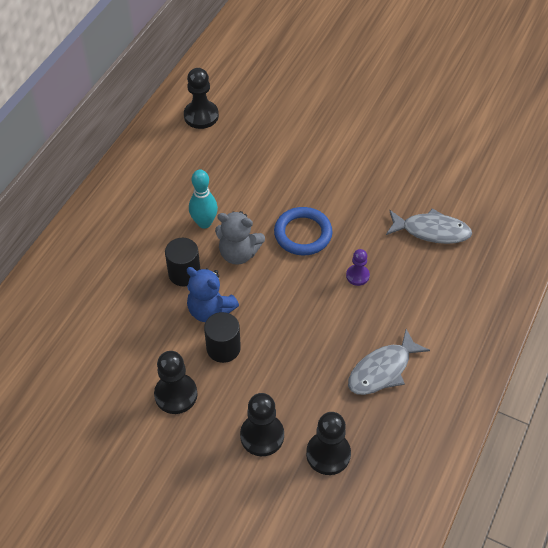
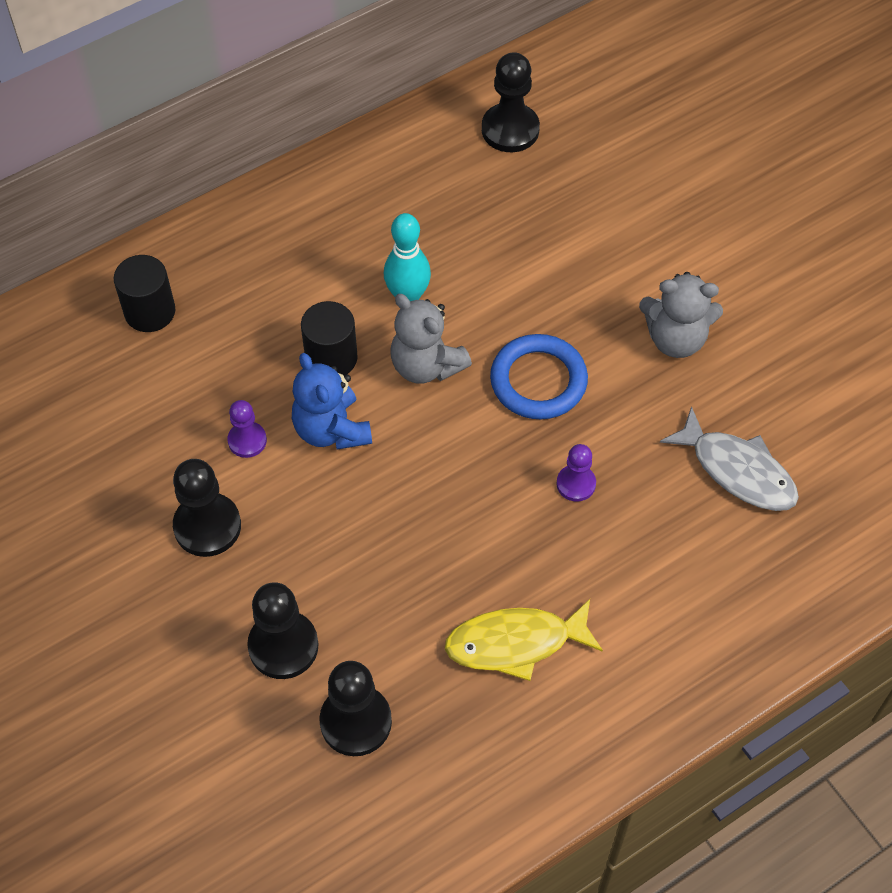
camera: 30 degrees right, 5 degrees up
black cylinder [204,312,241,363] -> black cylinder moved to [114,255,175,332]
grey fish [348,329,430,395] -> yellow fish [445,599,603,681]
none -> purple pawn [227,400,267,458]
none -> grey teddy bear [639,272,723,358]

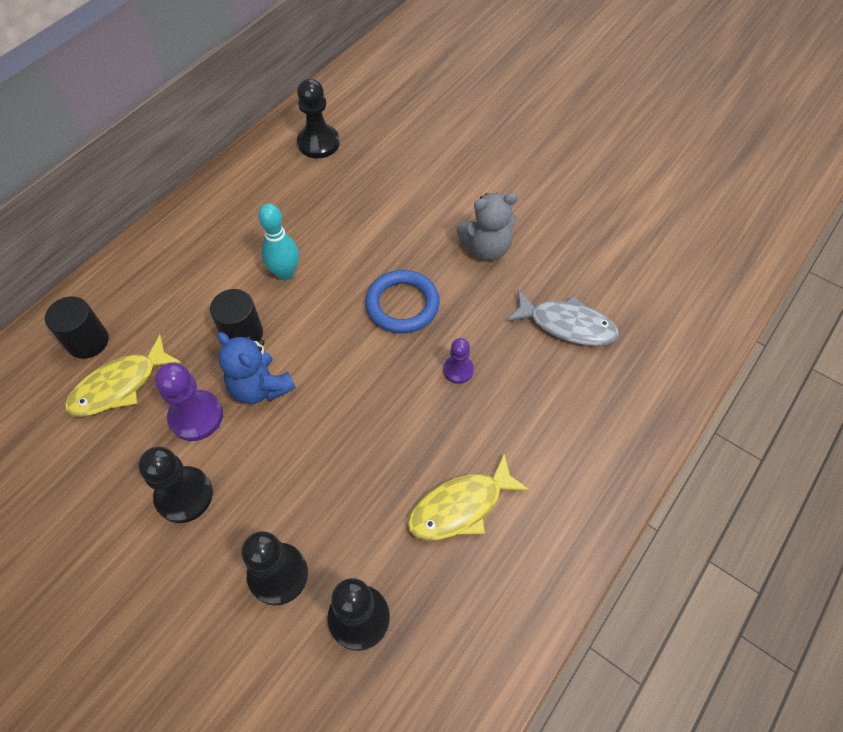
camera: 20 degrees left, 0 degrees up
purple pawn [227,400,267,458] -> purple pawn [155,362,223,441], size x1.68
grey teddy bear [390,294,472,384] -> none
none -> yellow fish [65,335,181,417]

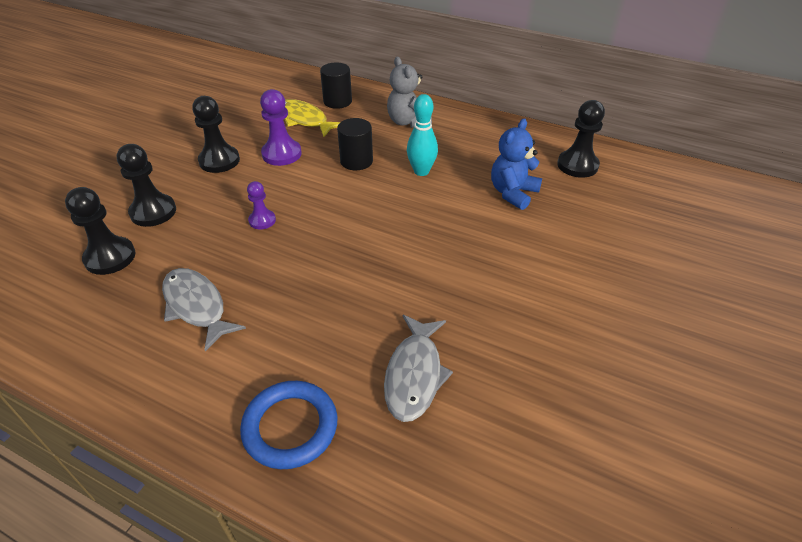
camera: 80 degrees right, 15 degrees down
blue teddy bear [217,332,296,404] -> blue teddy bear moved to [491,118,542,210]
blue ring [365,270,440,334] -> blue ring moved to [240,381,338,469]
yellow fish [408,454,530,541] -> grey fish [162,268,246,351]
purple pawn [443,338,474,384] -> purple pawn moved to [247,181,276,229]
grey teddy bear [457,193,518,260] -> grey teddy bear moved to [387,57,432,128]

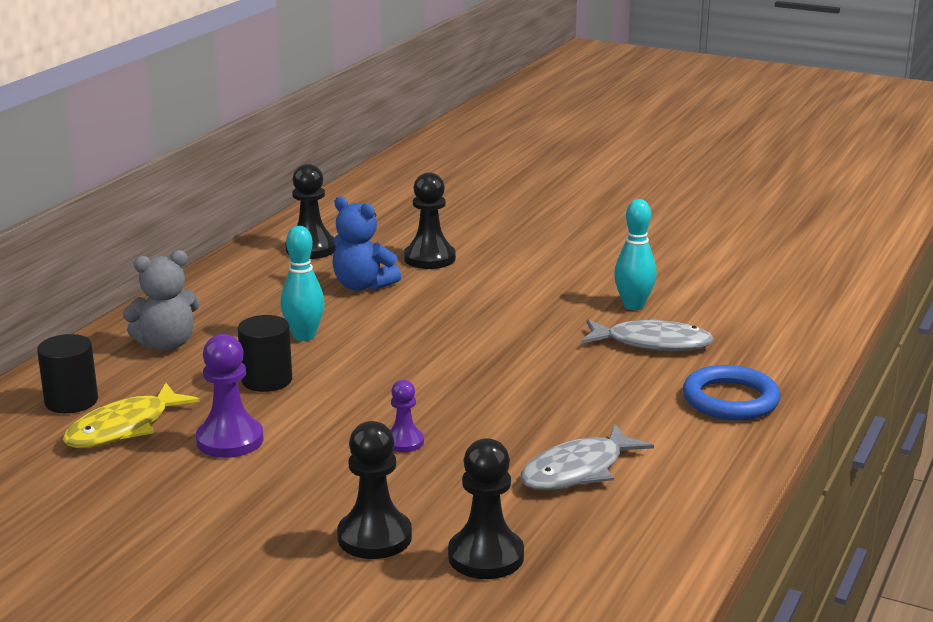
camera: 90 degrees left, 20 degrees down
black pawn [192,96,240,173] -> black pawn moved to [404,172,456,269]
none -> turquoise bowling pin [614,199,656,310]

